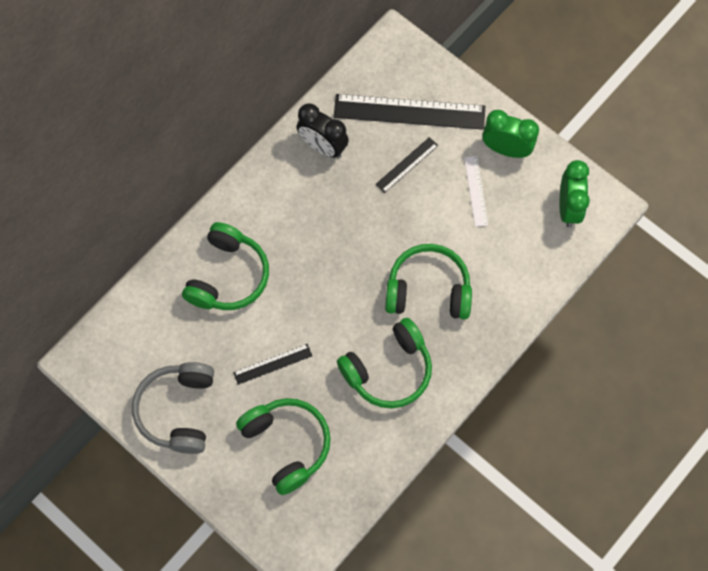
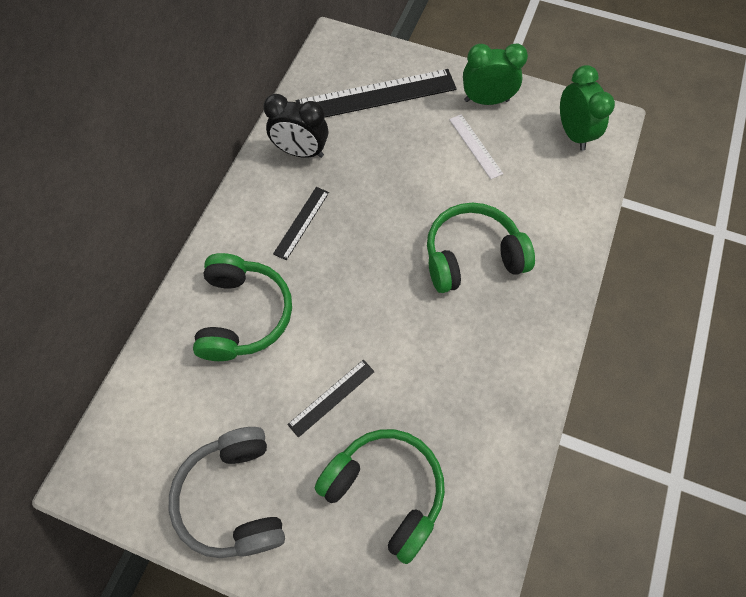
camera: 20 degrees left, 5 degrees down
green headphones [337,318,432,409] -> none
black ruler [375,137,438,193] -> black ruler moved to [273,187,329,260]

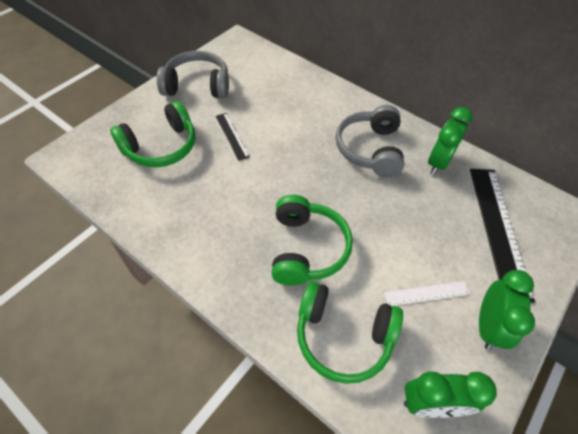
camera: 105 degrees right, 10 degrees down
green headphones [193,253,292,361] -> green headphones moved to [297,281,403,384]
black clock [263,94,328,158] -> green clock [428,107,473,175]
black ruler [273,187,329,260] -> grey headphones [335,105,404,177]

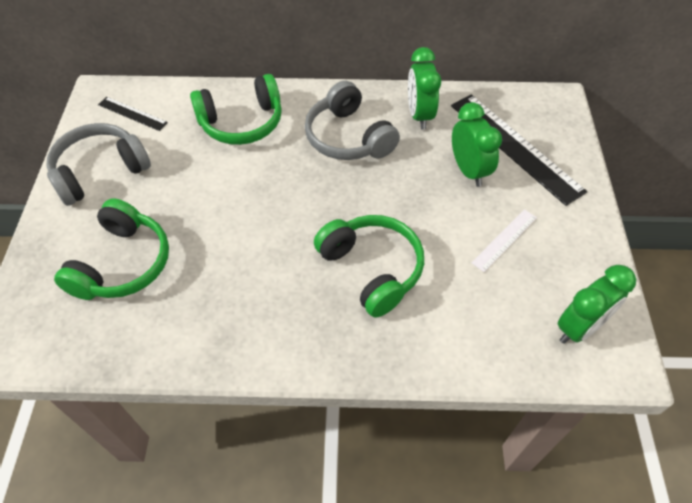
camera: 35 degrees left, 0 degrees up
black ruler [216,113,250,161] -> black ruler moved to [98,97,168,131]
green headphones [297,281,403,384] -> green headphones moved to [190,74,282,145]
green clock [479,270,535,350] -> green clock moved to [452,102,502,187]

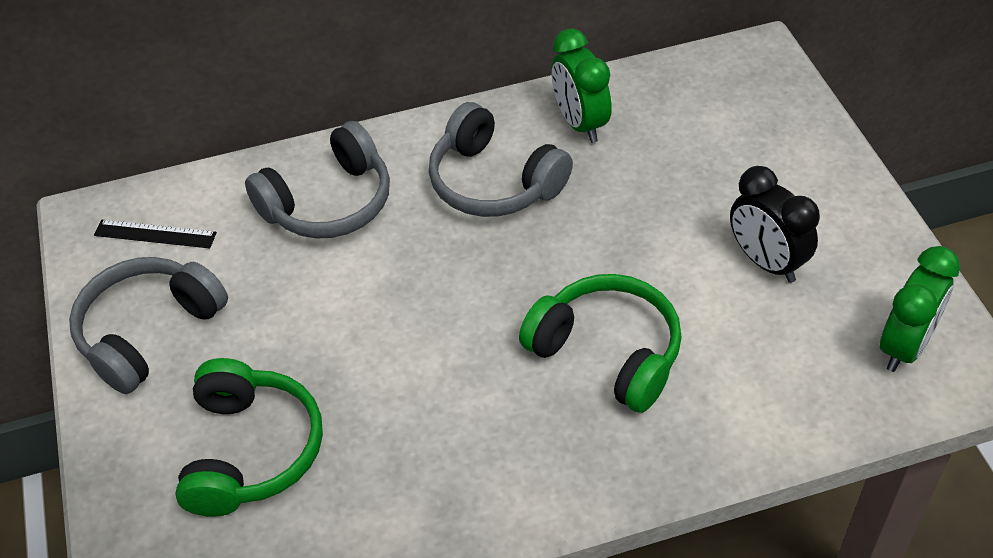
camera: 15 degrees left, 5 degrees down
green headphones [190,74,282,145] -> grey headphones [245,121,390,239]
black ruler [451,94,587,206] -> none
green clock [452,102,502,187] -> none
white ruler [471,209,537,272] -> black clock [730,166,820,283]

